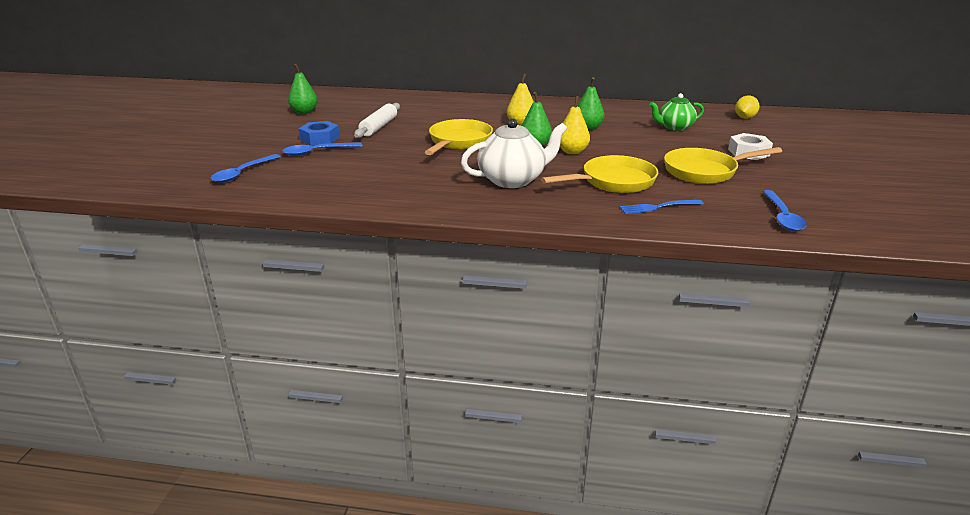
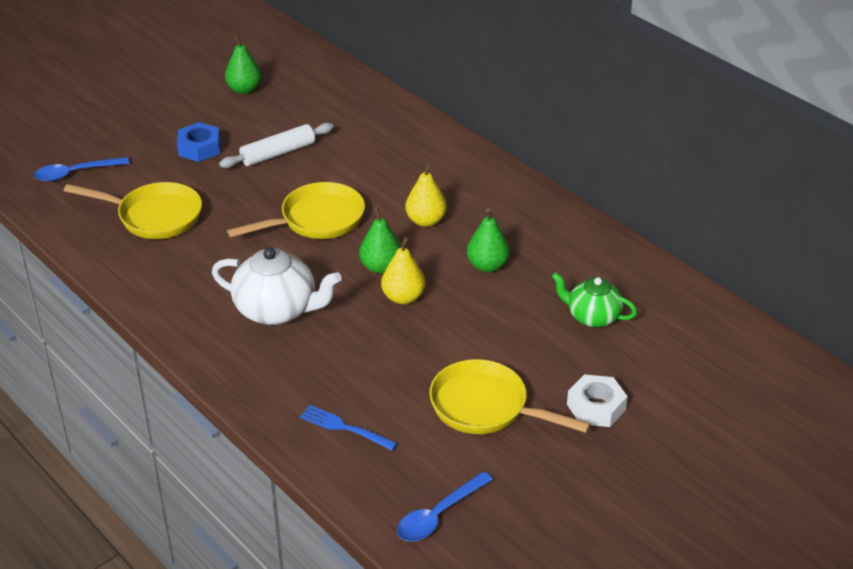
camera: 40 degrees right, 10 degrees up
blue spoon [283,142,363,156] -> none
yellow pan [541,155,658,193] -> yellow pan moved to [64,182,202,239]
yellow lemon [735,96,760,119] -> none

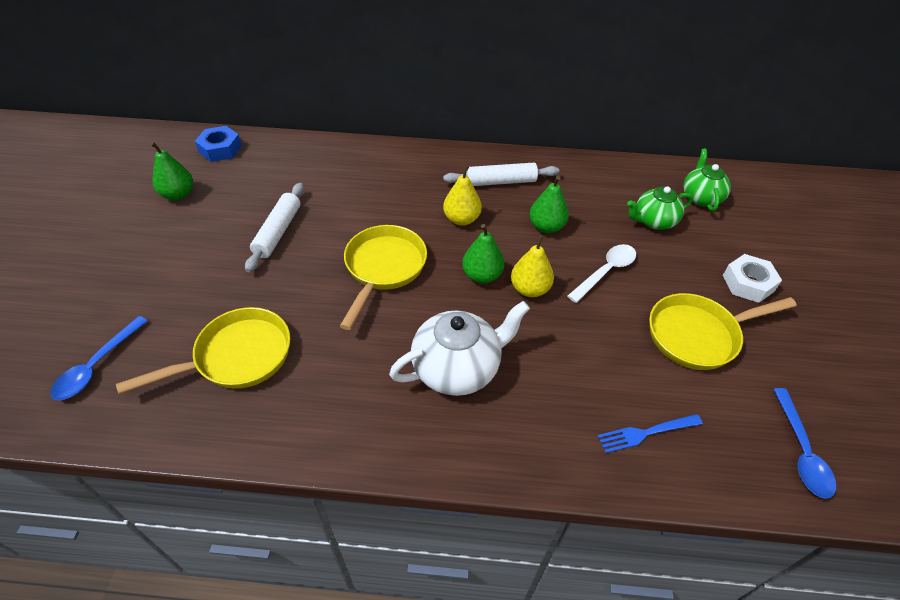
camera: 45 degrees left, 10 degrees up
blue nut [177,122,221,162] -> blue nut moved to [195,126,242,162]
none -> white rolling pin [443,163,559,186]
none -> white spoon [567,244,636,303]
none -> green teapot [683,149,731,211]

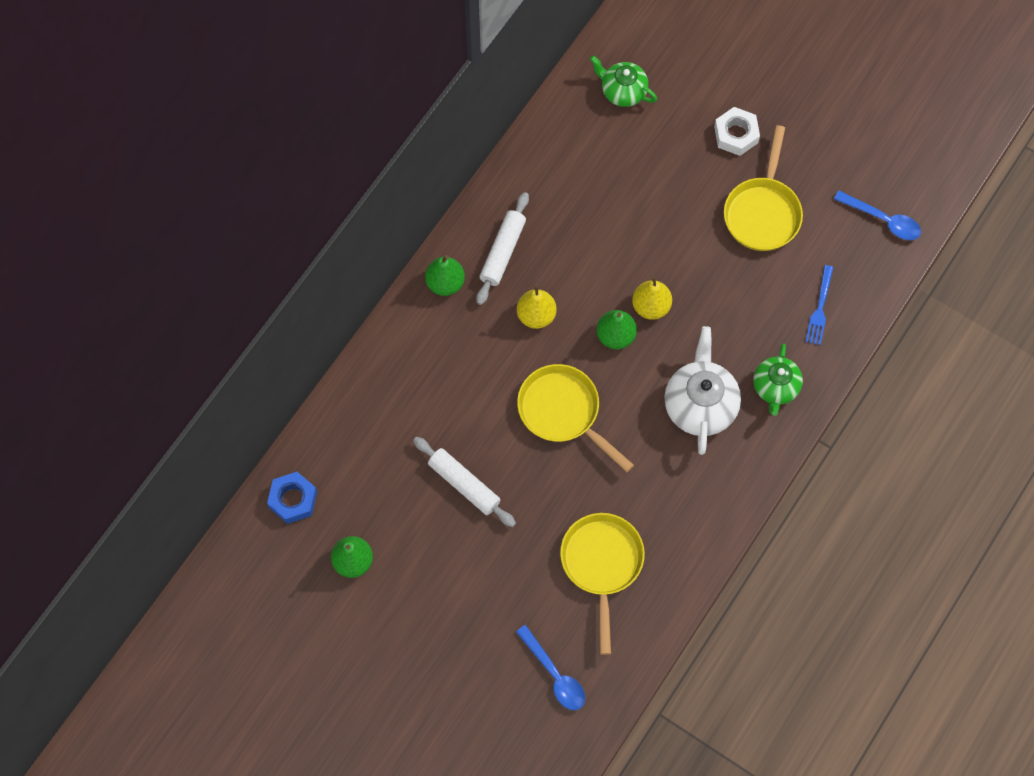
camera: 60 degrees left, 20 degrees up
green pear [529,176,569,233] -> green pear moved to [425,255,465,296]
white spoon [567,244,636,303] -> none
green teapot [627,186,693,230] -> green teapot moved to [753,344,803,416]

